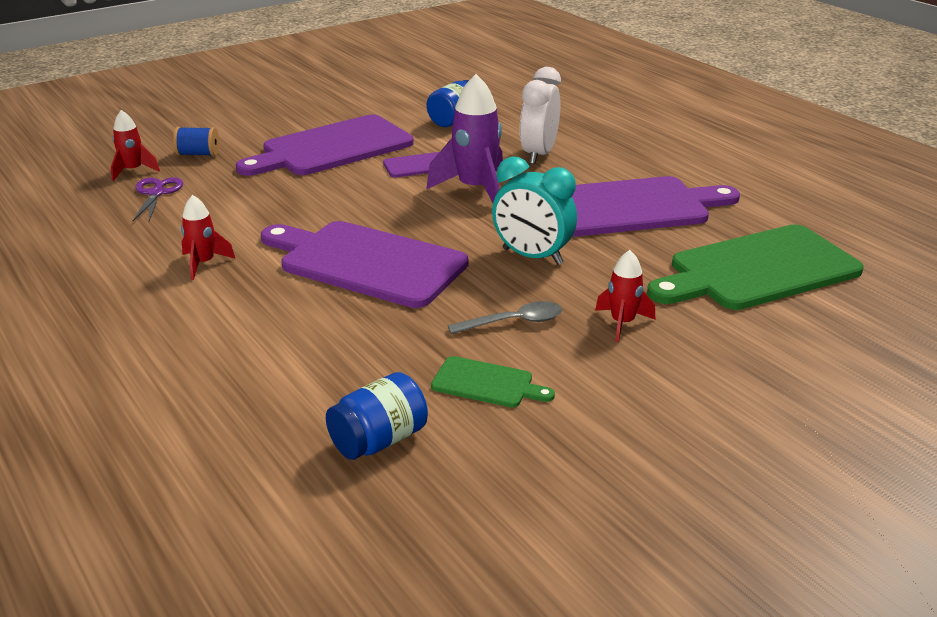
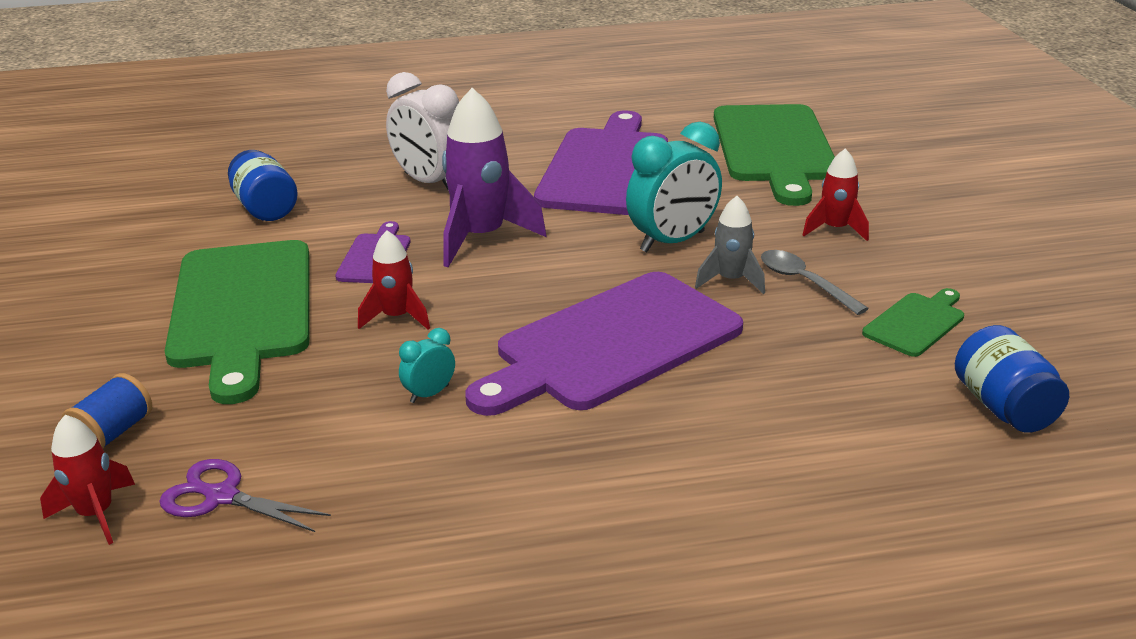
camera: 65 degrees left, 0 degrees up
red rocket [181,195,236,280] -> red rocket moved to [358,230,430,329]
purple cutting board [236,115,414,176] -> green cutting board [165,240,309,404]
grey spoon [448,301,562,334] -> grey spoon turned 45 degrees counterclockwise [761,250,869,315]
none -> turquoise clock [399,328,455,403]
none -> grey rocket [695,196,765,294]

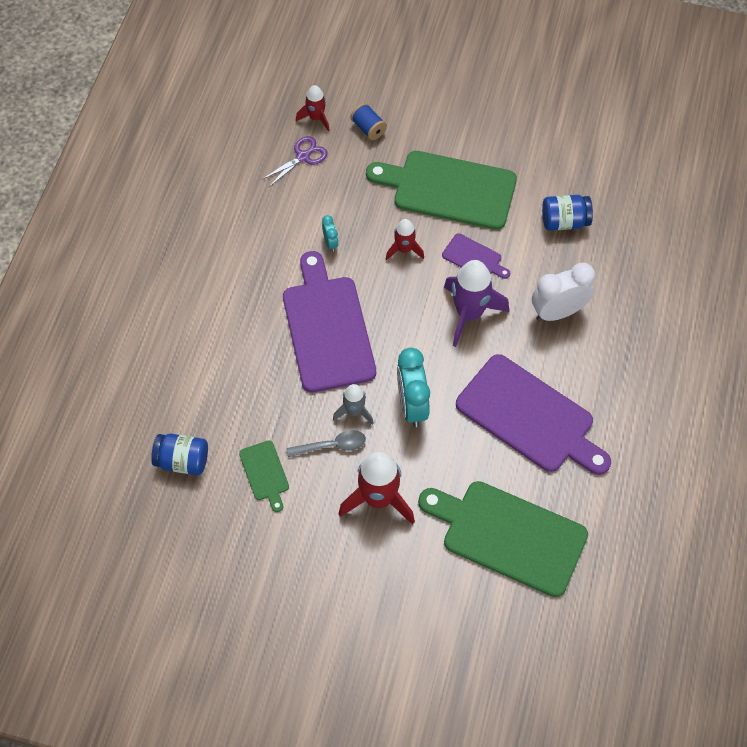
camera: 115 degrees right, 30 degrees up
red rocket [803,149,869,241] -> red rocket [339,452,415,525], size x1.79

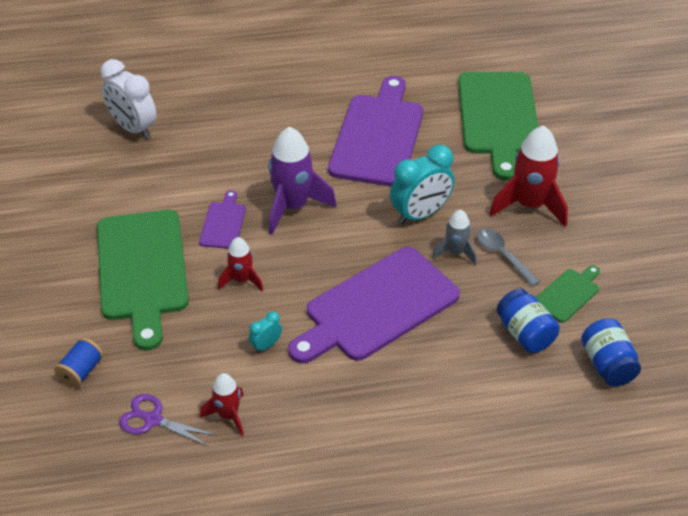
camera: 115 degrees left, 15 degrees down
red rocket [296,85,330,132] -> red rocket moved to [200,373,244,436]
white clock [532,262,595,321] -> white clock moved to [101,59,156,139]
blue jar [542,195,593,231] -> blue jar moved to [497,288,560,353]

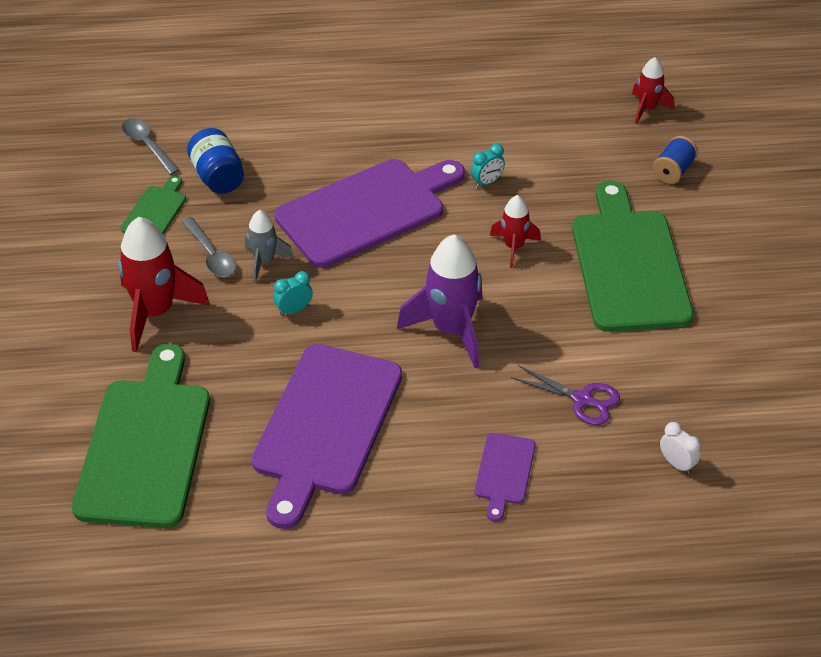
camera: 175 degrees left, 0 degrees up
white clock [101,59,156,139] -> white clock [660,422,701,474], size x0.48
purple scissors [119,394,217,447] -> purple scissors moved to [511,365,620,425]
purple cutting board [199,190,246,249] -> purple cutting board moved to [475,433,535,522]
red rocket [200,373,244,436] -> red rocket moved to [632,57,674,124]
turquoise clock [390,145,454,225] -> turquoise clock [274,271,313,316], size x0.48
green cutting board [535,265,600,323] -> green cutting board turned 150 degrees clockwise [121,176,186,235]
blue jar [581,318,641,386] -> grey spoon [122,118,180,175]

